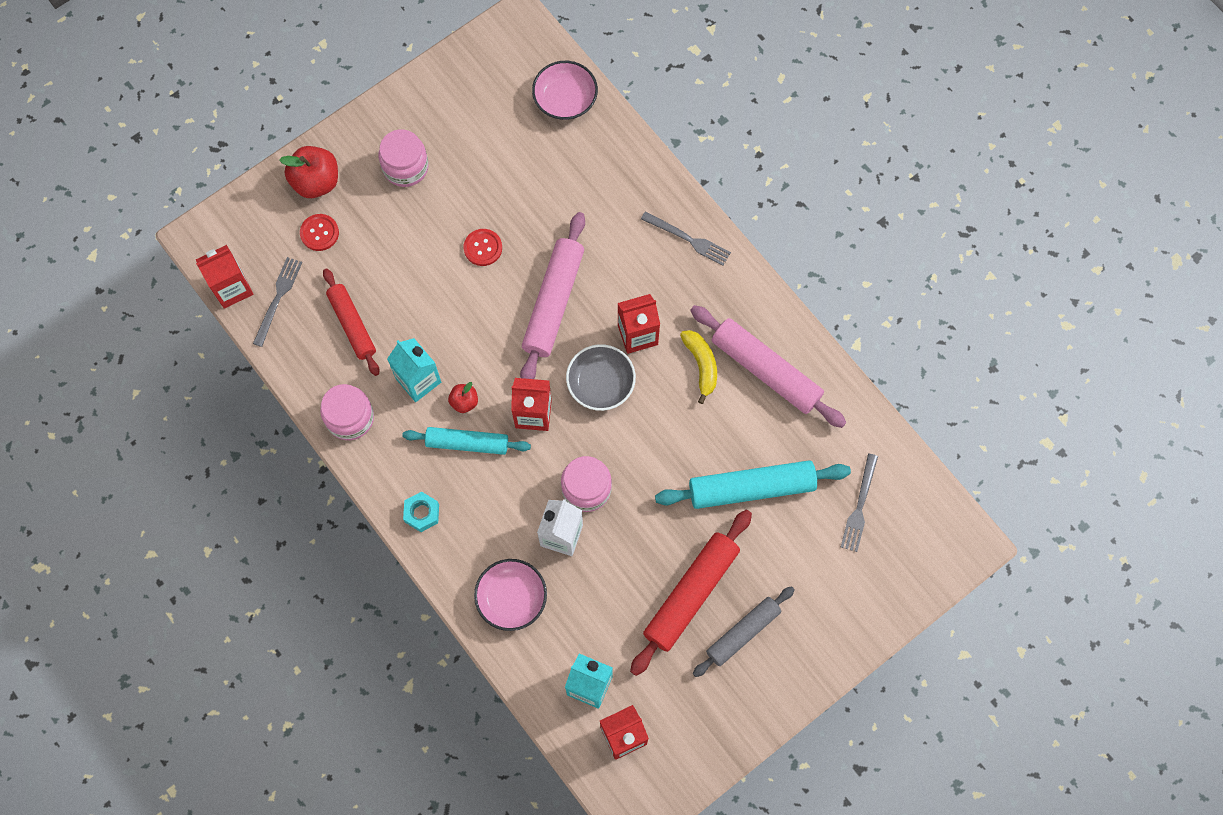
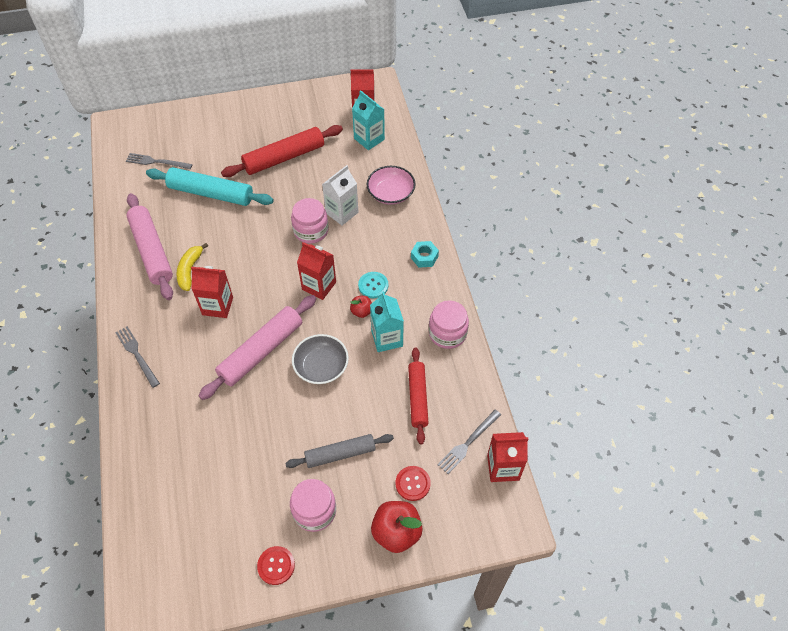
camera: 155 degrees left, 15 degrees down
turquoise rolling pin [402,427,531,455] -> turquoise button [358,272,388,298]
red button [464,229,502,266] -> red button moved to [257,546,295,585]
pink bowl [532,61,598,120] -> none
grey bowl [566,344,636,411] -> grey bowl moved to [292,334,349,384]
grey rolling pin [693,586,795,677] -> grey rolling pin moved to [285,434,394,468]
grey fork [841,454,878,552] -> grey fork turned 120 degrees counterclockwise [126,153,193,169]

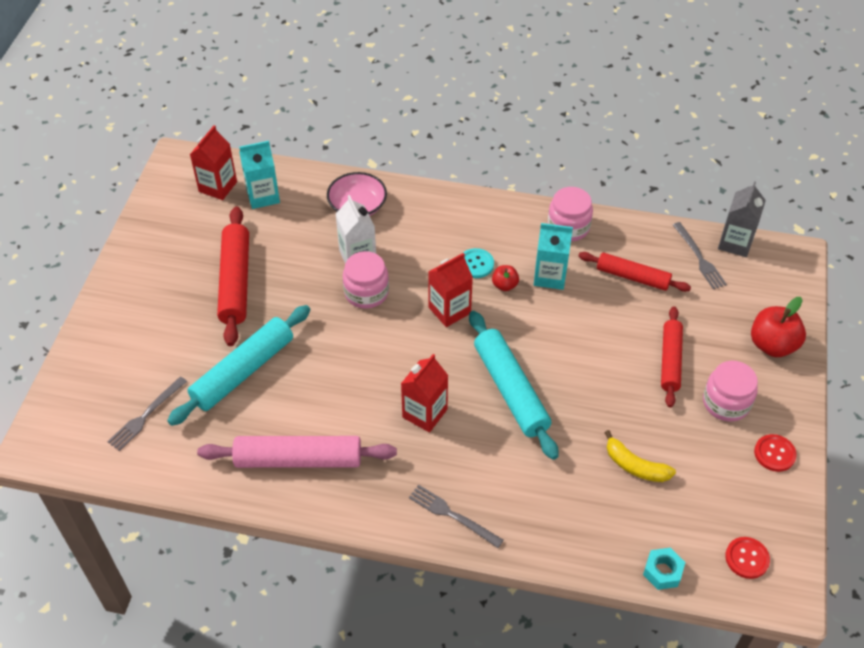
camera: 65 degrees left, 5 degrees down
grey fork [115,326,160,388] -> grey fork turned 45 degrees clockwise [409,485,504,548]
yellow banana [176,243,208,291] -> yellow banana moved to [604,430,676,482]
pink rolling pin [199,295,316,400] -> turquoise rolling pin [469,311,559,460]
grey rolling pin [285,434,394,468] -> red rolling pin [661,306,683,407]
grey bowl [292,334,349,384] -> none
red button [395,466,431,501] -> red button moved to [725,537,770,579]
turquoise nut [411,241,439,268] -> turquoise nut moved to [643,547,685,590]
red carton [487,432,528,482] -> grey carton [718,181,766,257]

